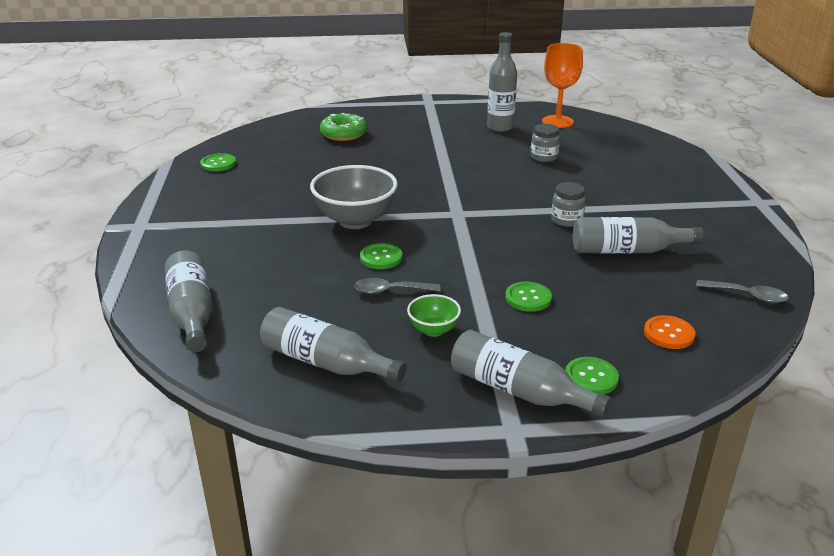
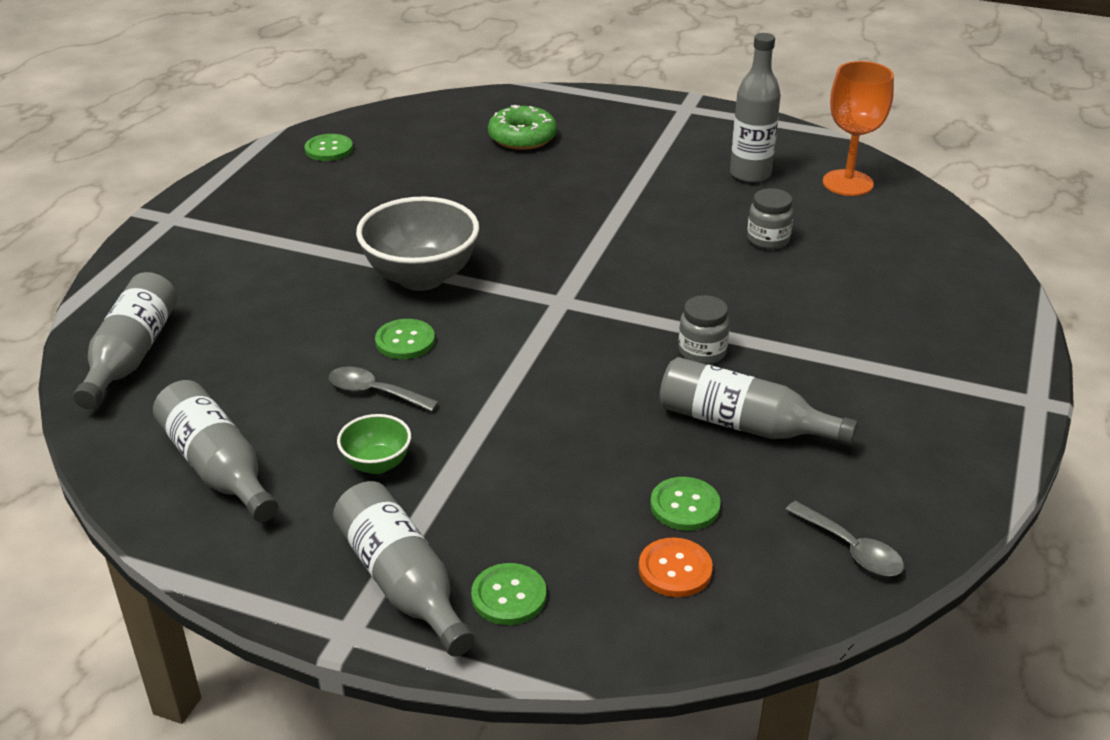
camera: 25 degrees right, 5 degrees up
green button [505,282,552,312] -> green button moved to [650,477,721,531]

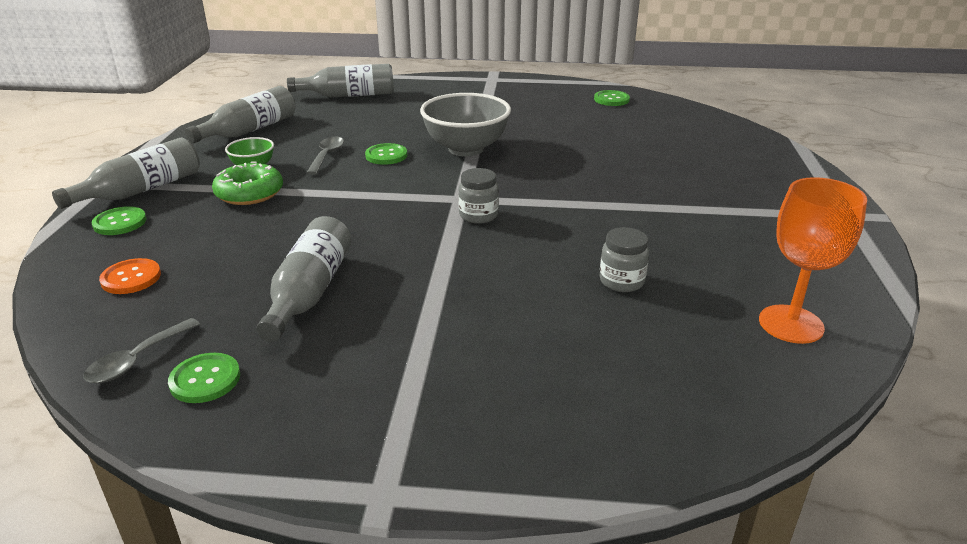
camera: 75 degrees right, 5 degrees down
green donut [488,105,557,150] -> green donut moved to [212,162,283,205]
green button [650,477,721,531] -> green button moved to [168,353,240,403]
grey jar [678,295,730,365] -> grey jar moved to [458,168,499,224]
grey bottle [730,33,781,183] -> none

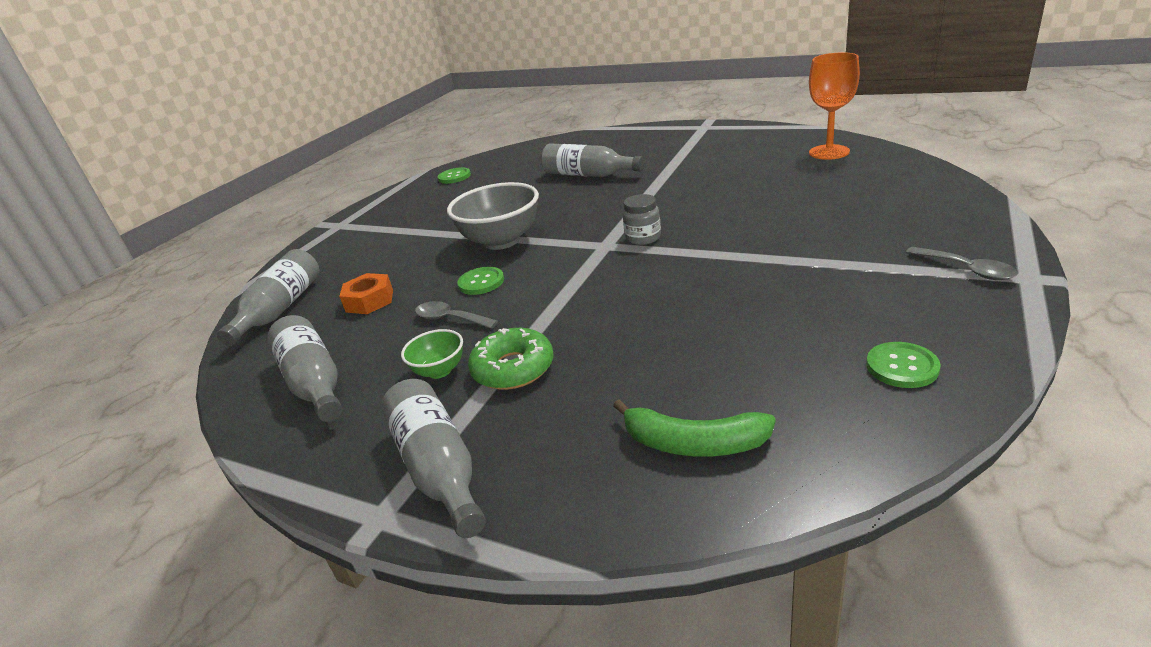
camera: 65 degrees left, 0 degrees up
grey spoon [83,318,200,383] -> grey spoon moved to [906,247,1018,280]
green button [92,206,146,235] -> none
orange button [99,258,161,294] -> green banana [613,399,776,457]
grey bottle [256,216,351,342] -> grey bottle moved to [541,143,644,177]
grey jar [600,227,649,292] -> none
none -> orange nut [339,273,393,314]

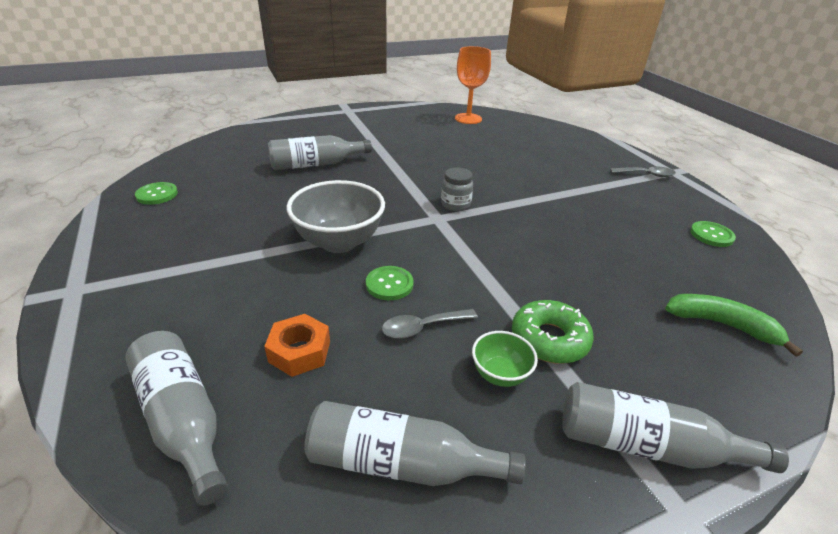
camera: 55 degrees left, 5 degrees up
green banana [613,399,776,457] -> green banana turned 120 degrees counterclockwise [666,294,803,357]

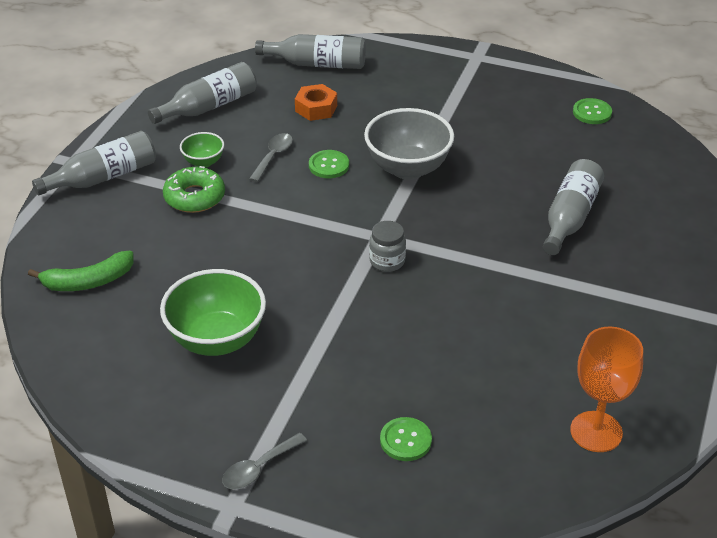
camera: 135 degrees right, 5 degrees up
green button [690,221,736,247] -> green button moved to [380,417,432,461]
none -> green bowl [160,269,266,356]

